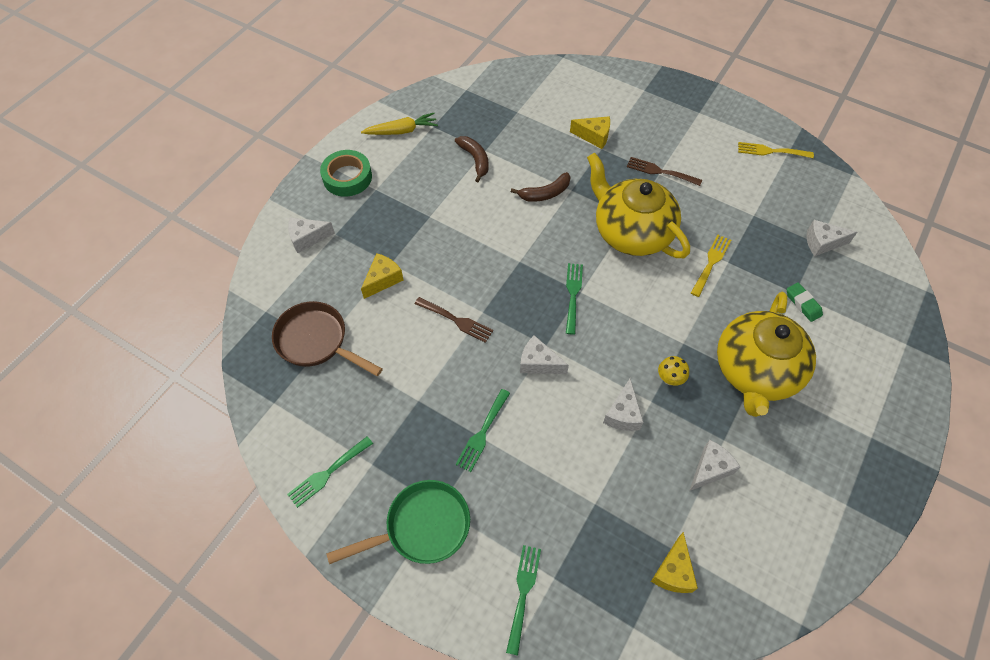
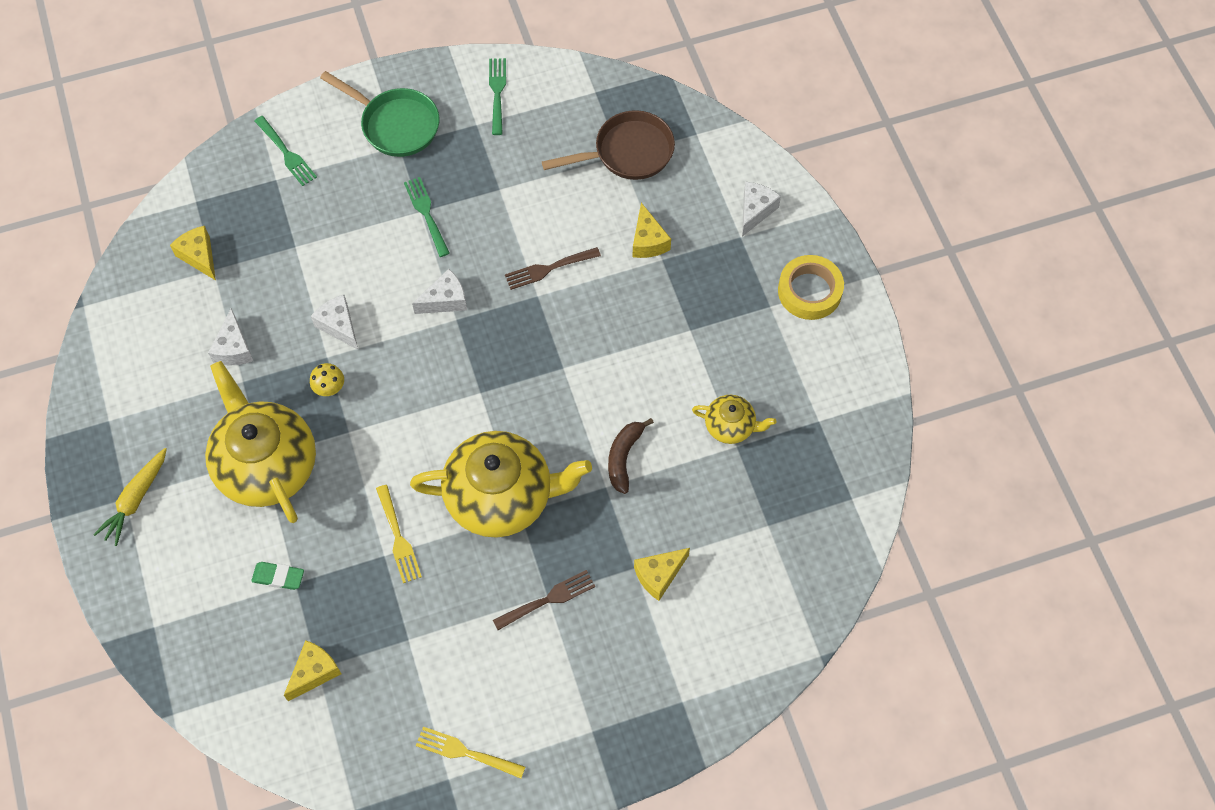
camera: 130 degrees right, 5 degrees up
green tape [320,150,372,197] -> yellow tape [778,255,844,320]
green pan [326,480,470,564] -> green pan turned 75 degrees counterclockwise [320,71,439,157]
yellow carrot [361,113,438,135] -> yellow carrot moved to [93,448,167,546]
brown banana [455,136,489,182] -> yellow teapot [692,395,776,444]
green fork [566,263,583,335] -> none
yellow fork [738,142,814,158] -> yellow fork turned 120 degrees counterclockwise [416,727,525,778]
white cheese [807,220,857,257] -> yellow cheese [284,640,341,701]

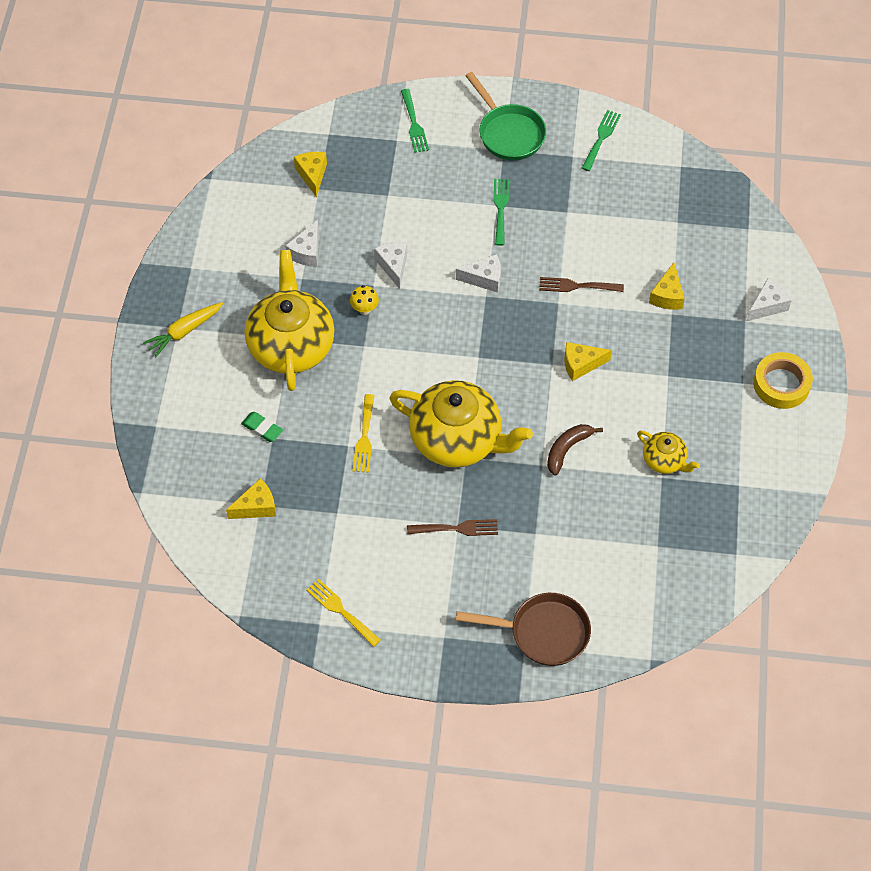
camera: 25 degrees right, 5 degrees down
brown pan [542,110,675,180] -> brown pan moved to [456,593,591,666]
yellow cheese [634,548,690,601] -> yellow cheese moved to [564,342,612,381]

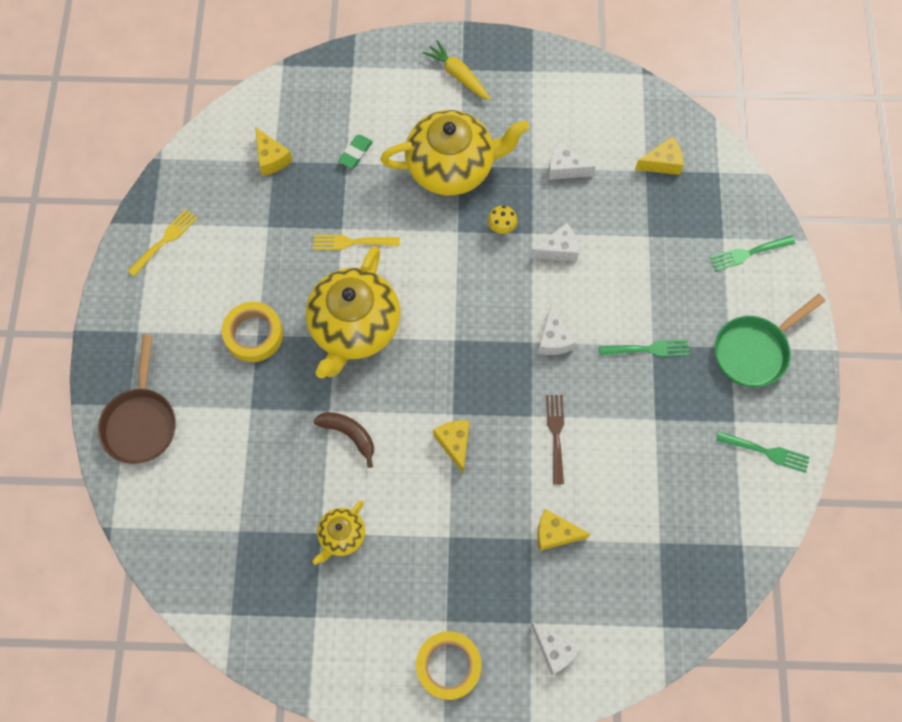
camera: 85 degrees right, 10 degrees up
brown fork [407,519,498,536] -> yellow tape [222,302,283,362]

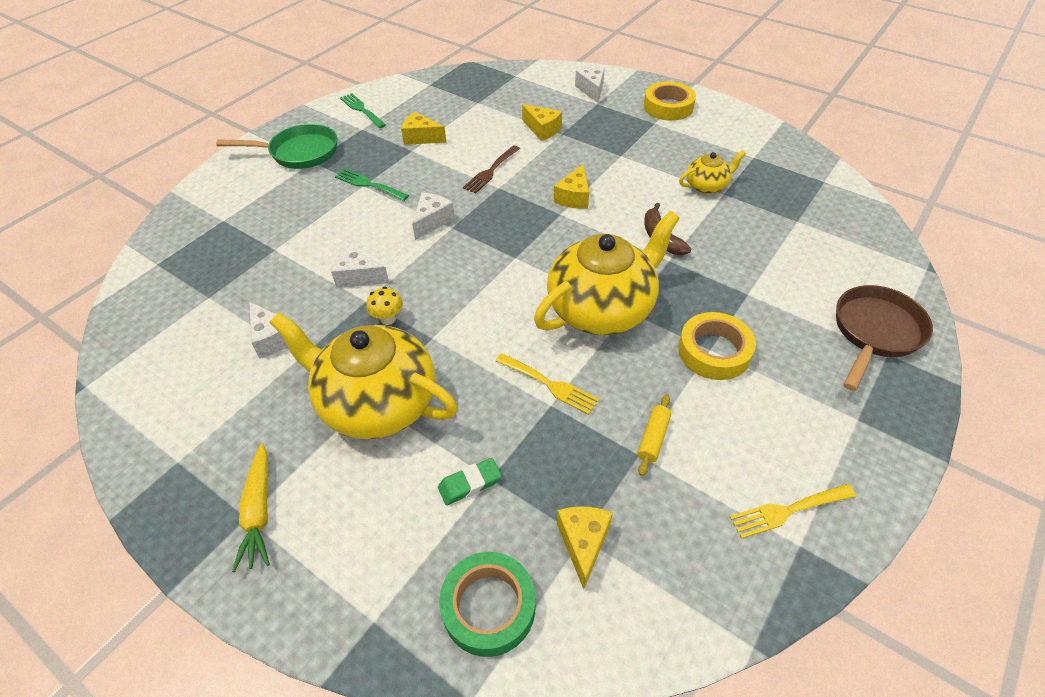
camera: 145 degrees left, 20 degrees down
yellow cheese [635,136,684,175] -> yellow cheese moved to [401,112,446,145]
green fork [710,235,795,271] -> none
none -> green tape [439,552,536,657]
none -> yellow rolling pin [638,394,671,476]

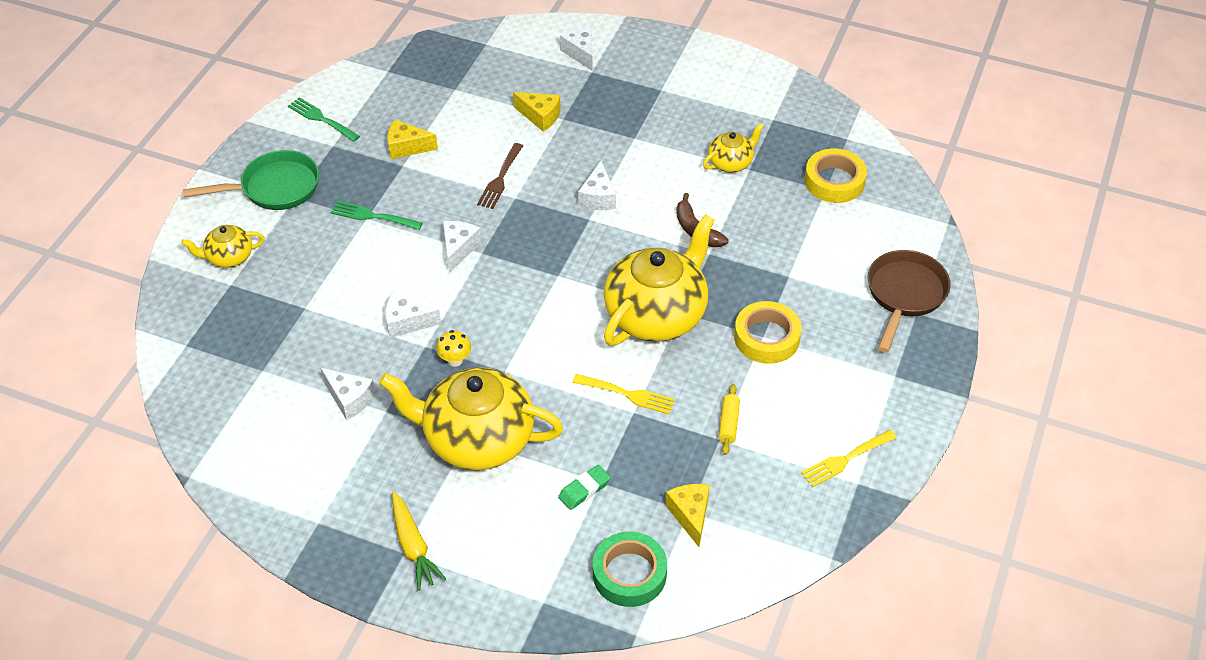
camera: 15 degrees left, 0 degrees up
yellow cheese [554,164,589,209] -> white cheese [578,161,616,210]
yellow tape [644,81,696,121] -> yellow tape moved to [804,149,867,203]
none -> yellow teapot [181,225,265,268]

